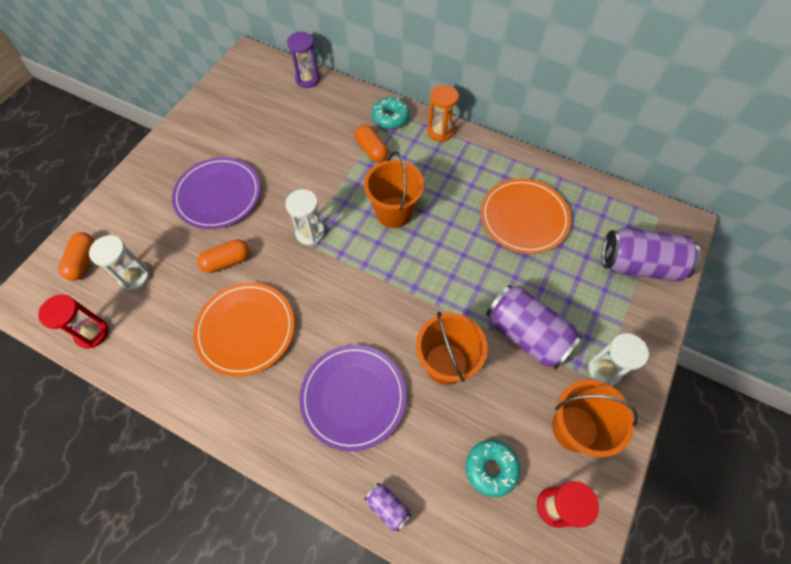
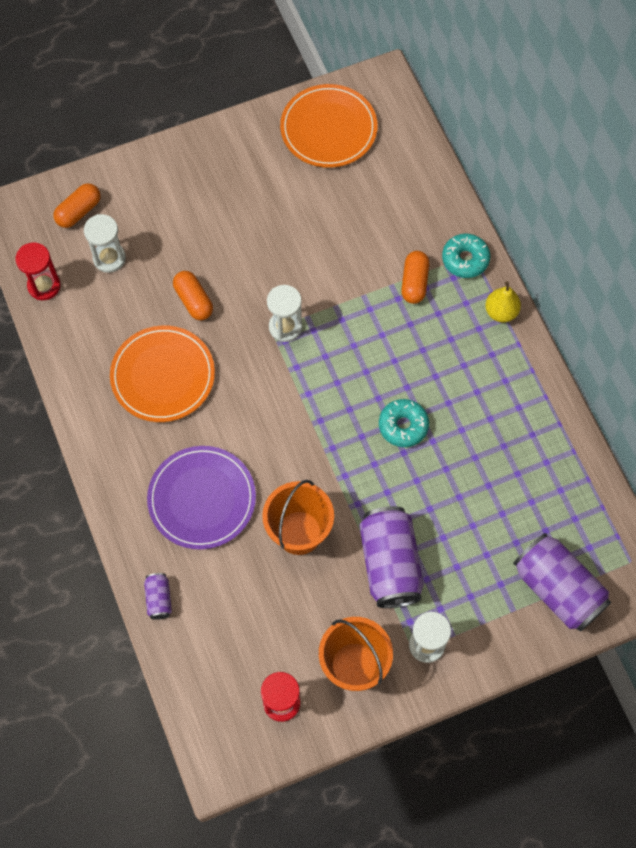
camera: 40 degrees right, 5 degrees up
purple plate [172,157,260,229] -> none
orange capsule [197,239,250,273] -> orange capsule turned 45 degrees clockwise [173,271,213,320]
purple hourglass [287,32,320,88] -> none
orange bucket [364,151,424,228] -> none
orange hourglass [427,85,459,142] -> yellow pear [485,281,521,323]
turquoise donut [466,440,520,497] -> turquoise donut moved to [379,399,429,447]
orange plate [481,178,571,254] -> orange plate moved to [280,84,378,168]

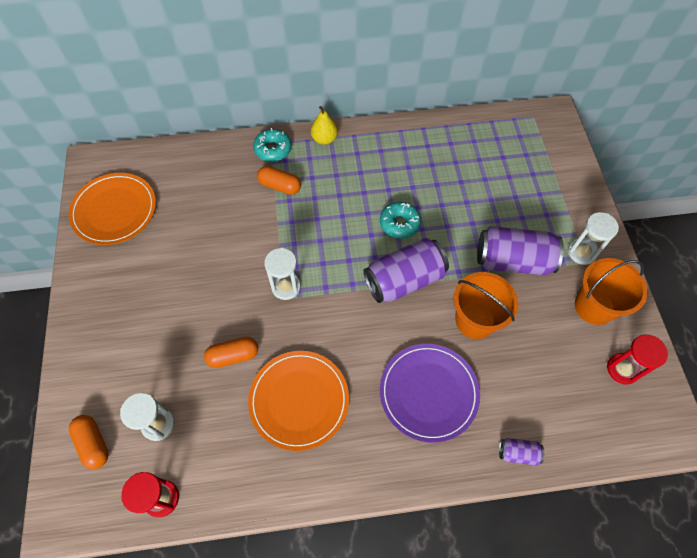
camera: 75 degrees left, 5 degrees down
purple can [513,533,611,632] -> purple can moved to [363,238,449,303]

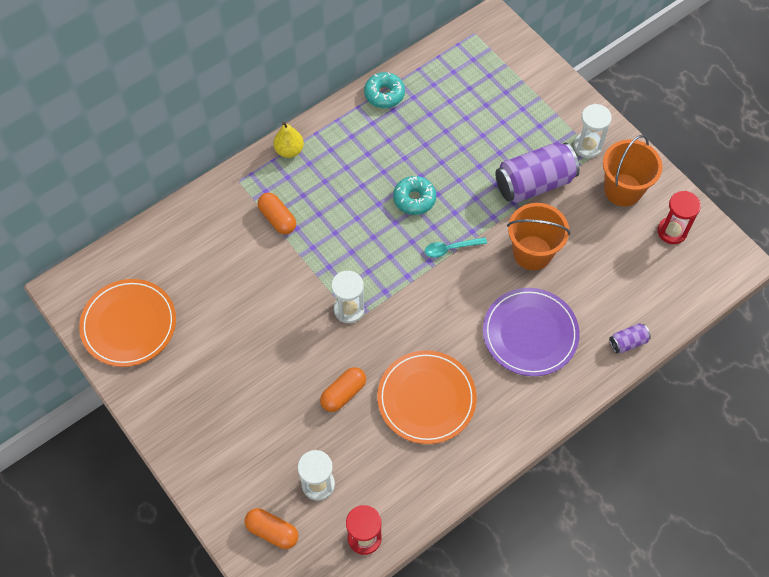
camera: 30 degrees left, 0 degrees up
turquoise donut [253,128,292,162] -> turquoise donut moved to [364,72,405,108]
orange capsule [257,166,301,195] -> orange capsule turned 60 degrees clockwise [258,193,296,234]
purple can [363,238,449,303] -> turquoise spoon [425,237,487,258]

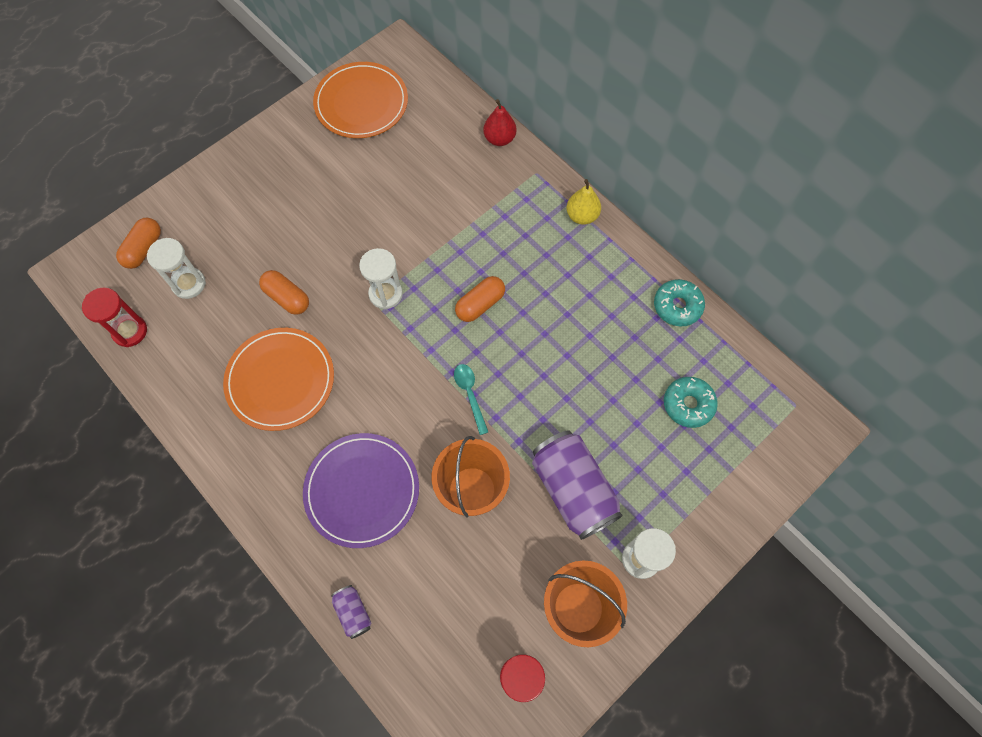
camera: 85 degrees right, 5 degrees up
orange capsule [258,193,296,234] -> orange capsule moved to [455,276,505,322]
turquoise donut [393,176,436,215] -> turquoise donut moved to [664,377,718,428]
none -> red pear [483,99,516,146]

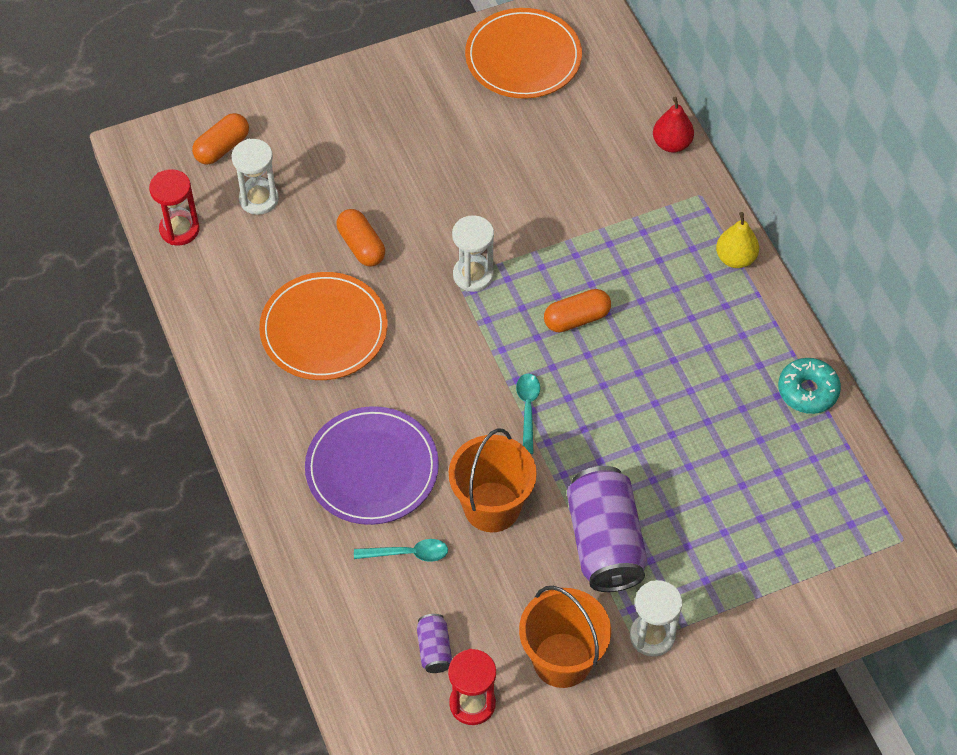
camera: 20 degrees right, 10 degrees down
purple can [331,585,371,639] -> purple can moved to [417,614,452,673]
turquoise donut [664,377,718,428] -> none
none -> turquoise spoon [354,539,448,562]

